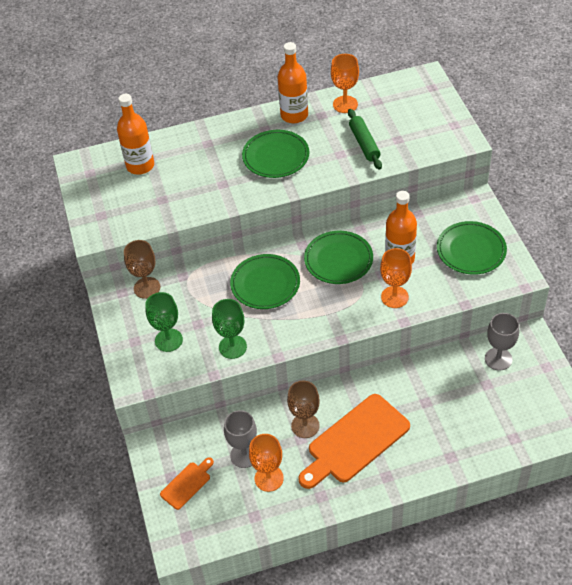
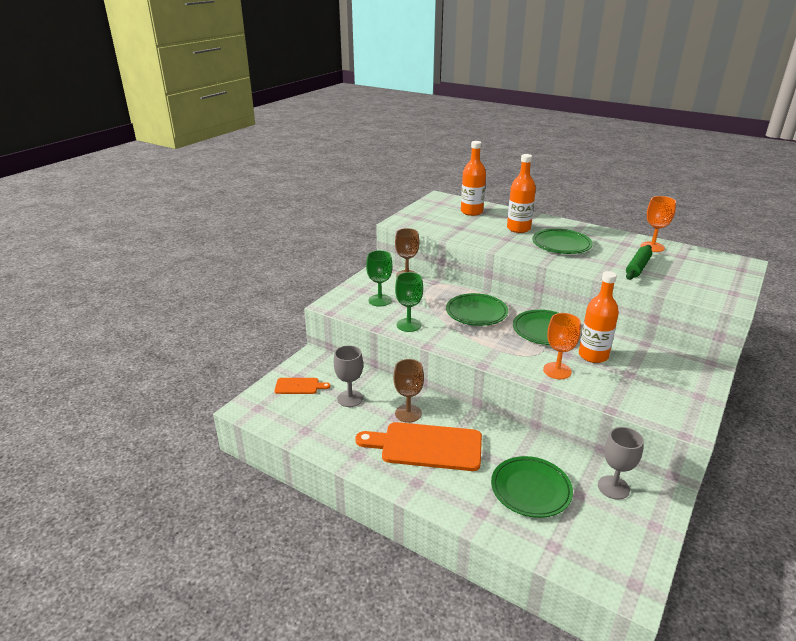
camera: 45 degrees right, 20 degrees down
orange goblet [249,434,284,492] -> none
orange bottle [278,42,308,123] -> orange bottle moved to [507,154,536,233]
green plate [437,221,507,275] -> green plate moved to [491,456,573,518]

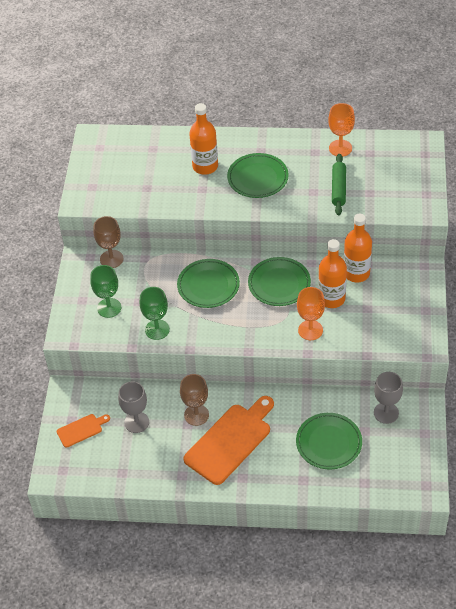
camera: 25 degrees left, 20 degrees up
orange cutting board [356,422,482,471] -> orange cutting board turned 150 degrees clockwise [183,396,274,485]
orange bottle [461,141,486,216] -> orange bottle moved to [344,213,372,283]

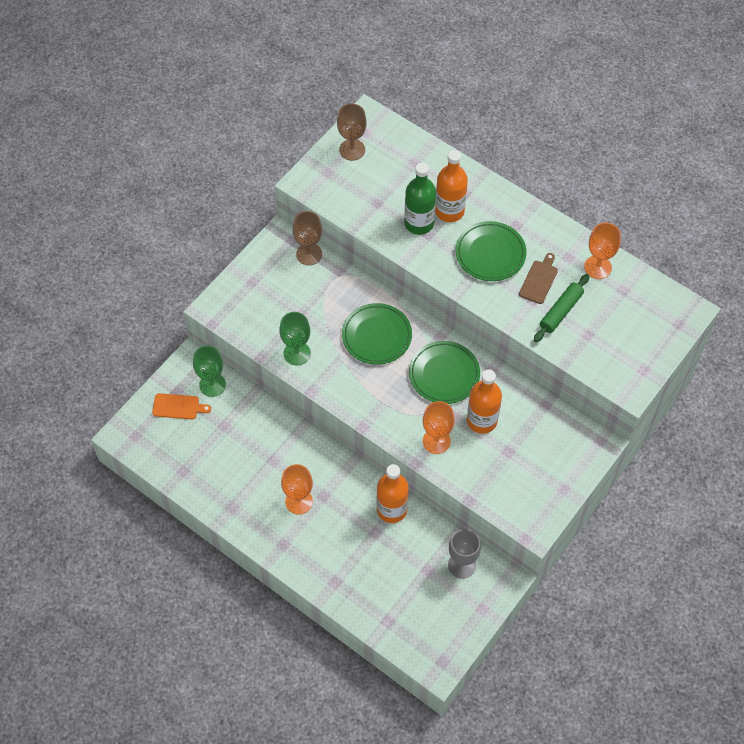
camera: 30 degrees right, 10 degrees up
green goblet [90,265,121,318] -> green goblet moved to [193,346,226,397]
grey goblet [118,382,149,433] -> none
brown goblet [180,374,209,426] -> brown goblet moved to [337,104,367,161]
orange cutting board [183,396,274,485] -> orange goblet [281,464,313,515]
green plate [296,413,362,469] -> none
orange bottle [344,213,372,283] -> orange bottle moved to [377,464,409,523]
none -> green bottle [404,163,436,235]
none -> brown cutting board [519,253,558,304]

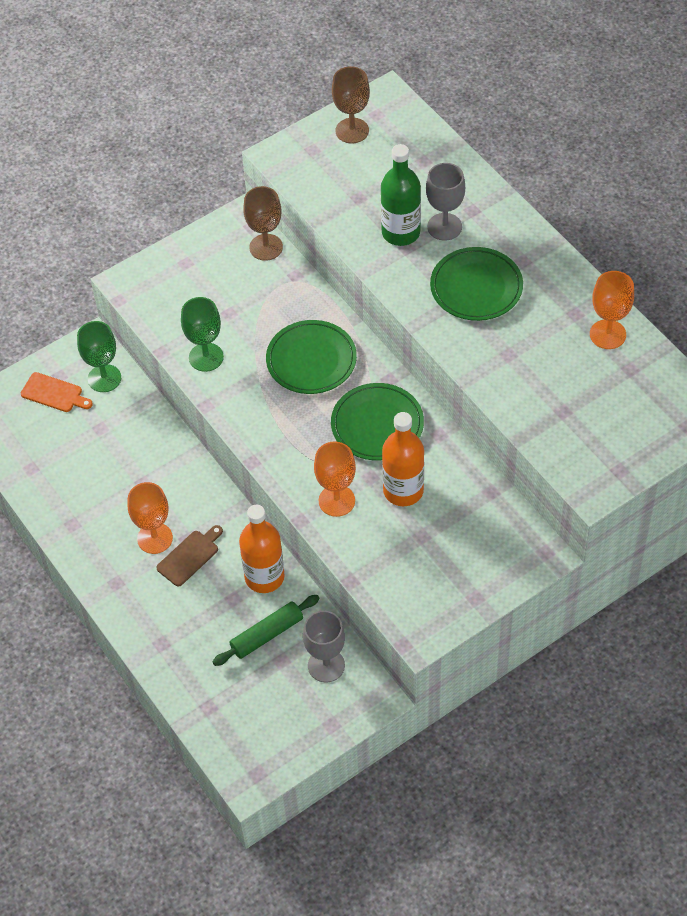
camera: 20 degrees right, 5 degrees down
orange bottle [435,150,468,222] -> grey goblet [426,163,465,241]
brown cutting board [519,253,558,304] -> brown cutting board moved to [156,525,223,587]
green rolling pin [534,274,589,342] -> green rolling pin moved to [213,595,320,666]

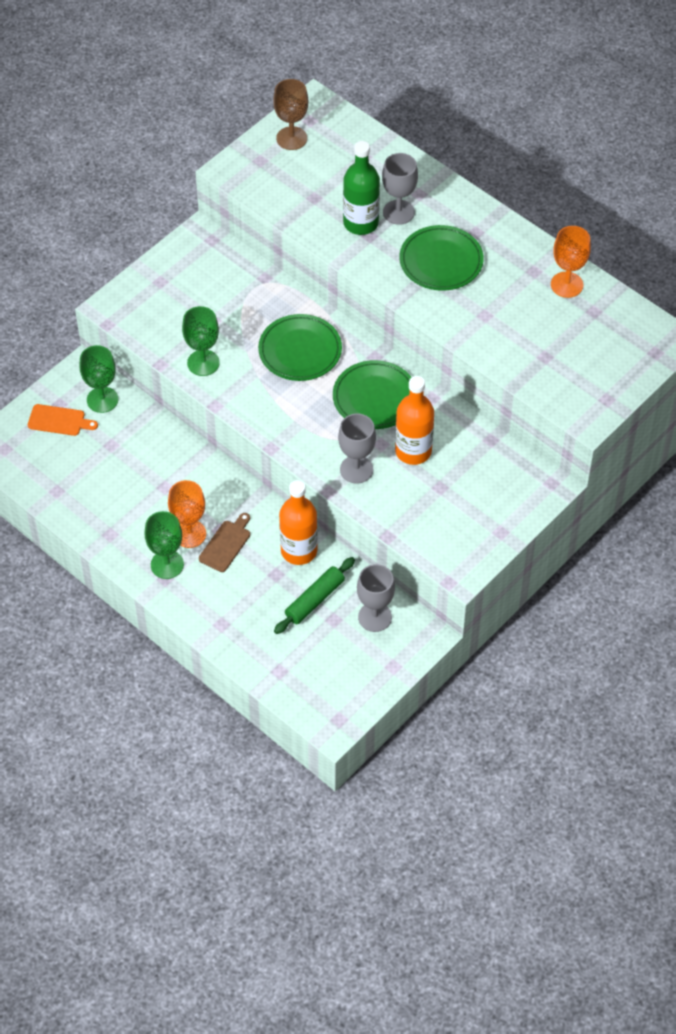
camera: 15 degrees left, 0 degrees up
brown goblet [243,186,283,261] -> none
orange goblet [314,442,356,517] -> grey goblet [338,414,376,484]
none -> green goblet [145,511,184,579]

